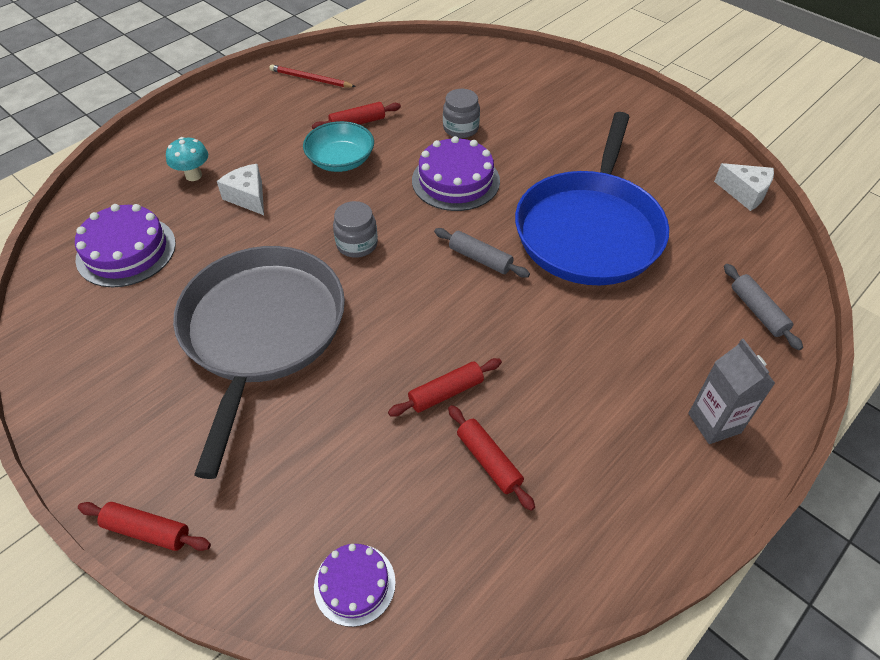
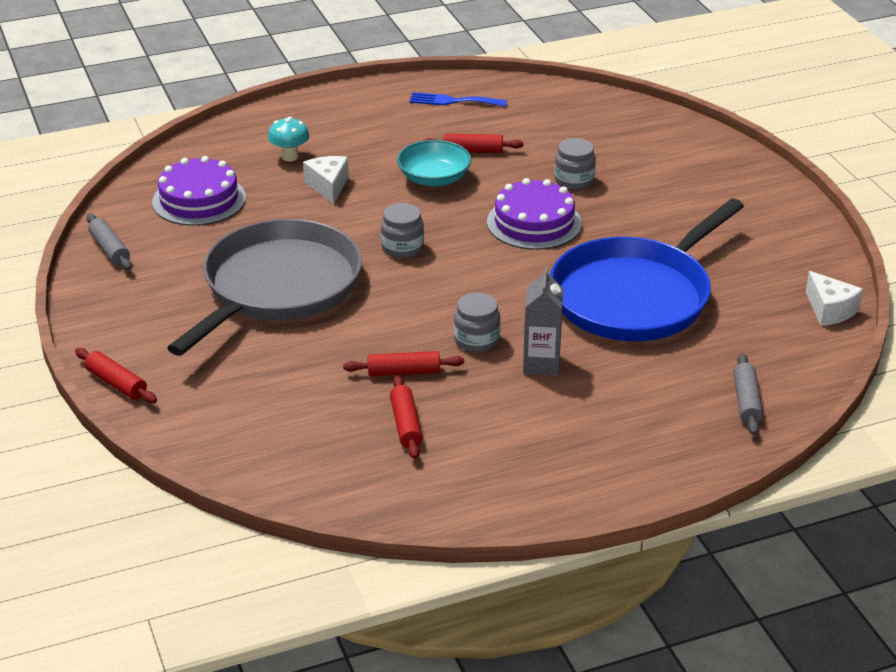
camera: 25 degrees right, 15 degrees down
red pencil [269,65,356,87] -> blue fork [410,92,507,107]
purple cake [314,544,396,627] -> none
grey rolling pin [434,228,530,278] -> grey rolling pin moved to [87,214,132,270]
grey carton [688,339,775,444] -> grey carton moved to [523,267,563,376]
none -> grey jar [454,293,501,352]

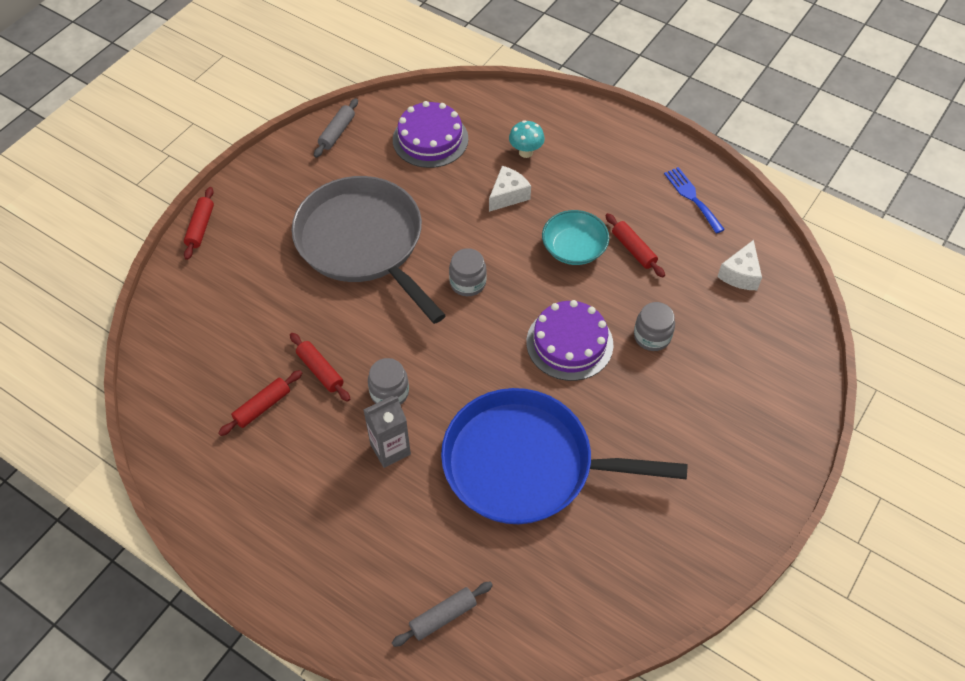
camera: 55 degrees right, 20 degrees up
grey pan [167,219,362,356] -> grey pan turned 120 degrees counterclockwise [292,176,446,324]
white cheese [806,271,863,326] -> white cheese moved to [717,240,762,290]

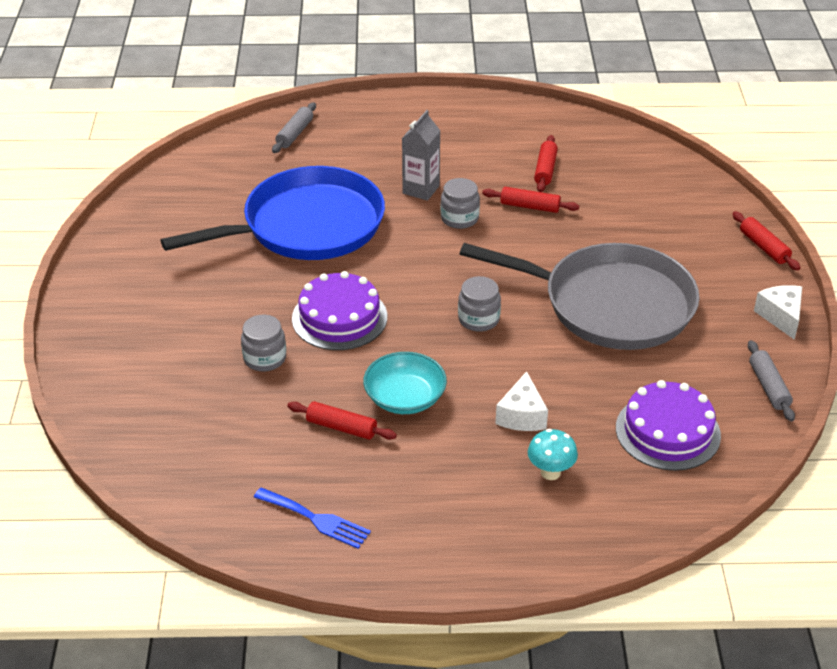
camera: 145 degrees right, 15 degrees down
white cheese [717,240,762,290] -> white cheese moved to [754,285,802,340]

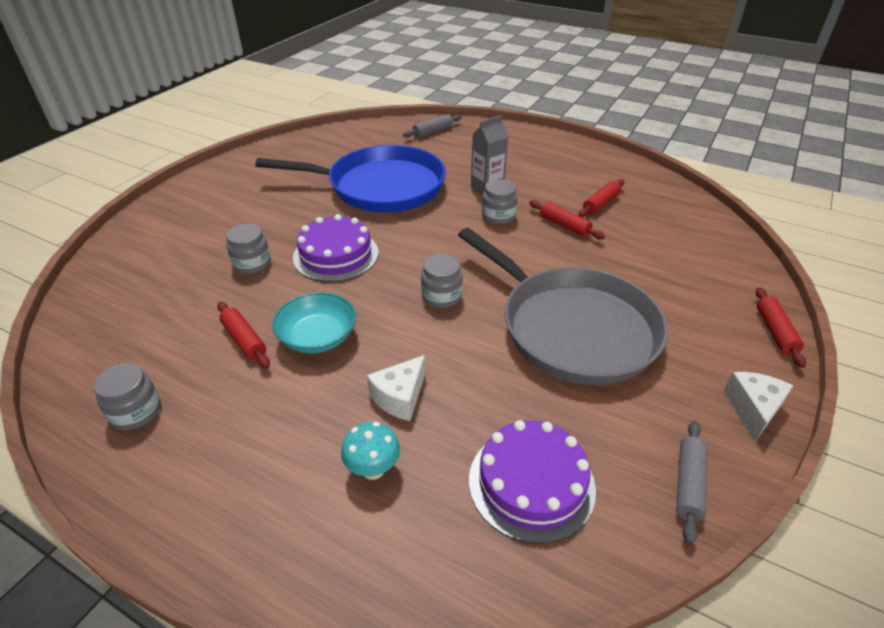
camera: 30 degrees right, 0 degrees up
blue fork [254,488,371,549] -> grey jar [94,363,161,430]

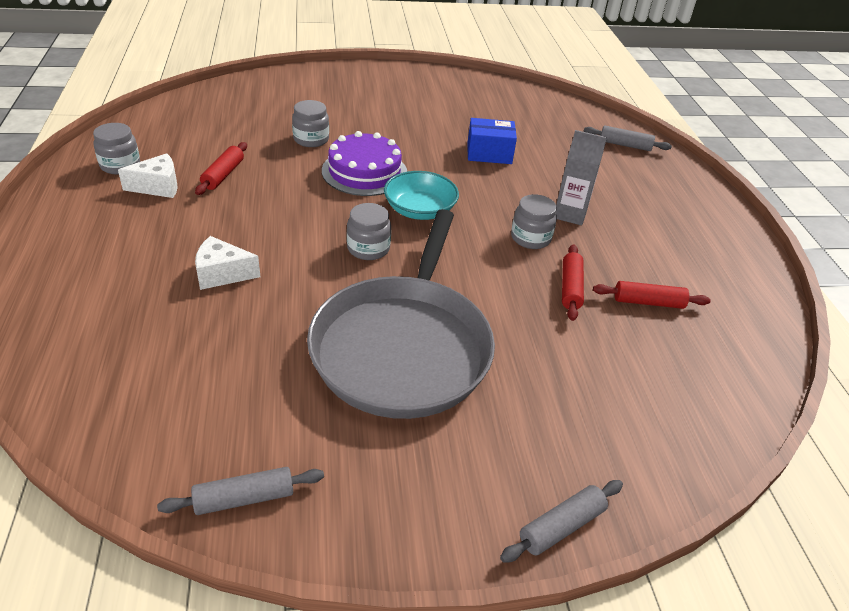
camera: 50 degrees right, 0 degrees up
blue pan [255,145,446,212] -> blue box [467,118,517,164]
turquoise bowl [272,292,356,353] -> turquoise bowl moved to [384,171,459,220]
turquoise mushroom [341,422,400,480] -> none
purple cake [469,420,596,544] -> none
white cheese [724,372,793,442] -> white cheese moved to [118,153,178,198]
red rolling pin [756,287,806,368] -> grey rolling pin [500,480,623,563]

